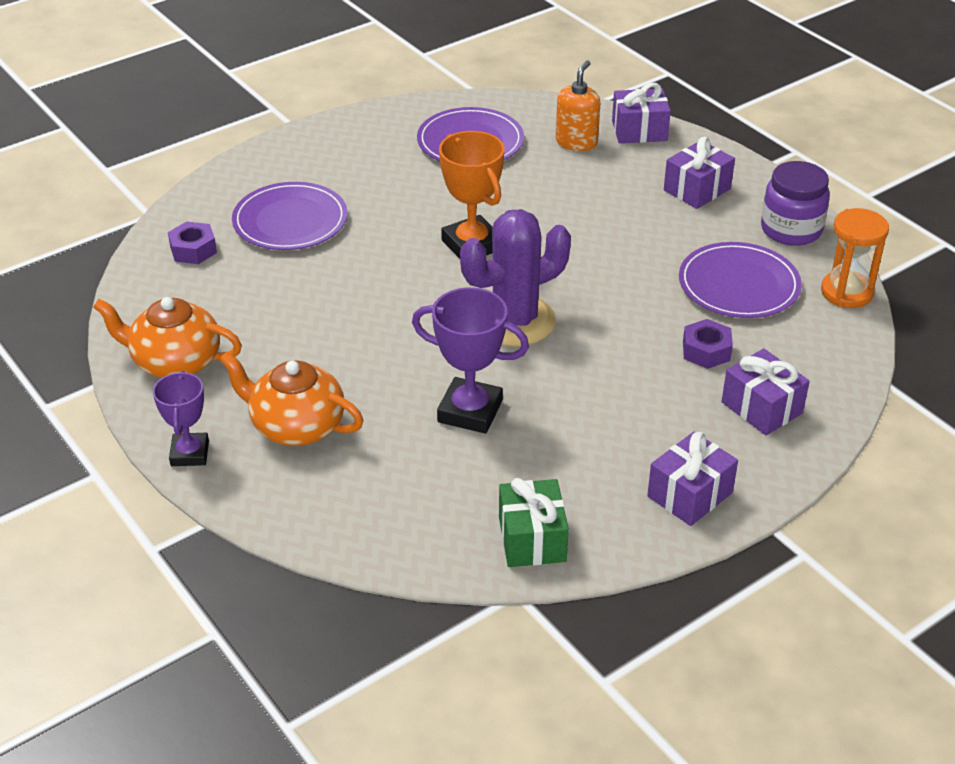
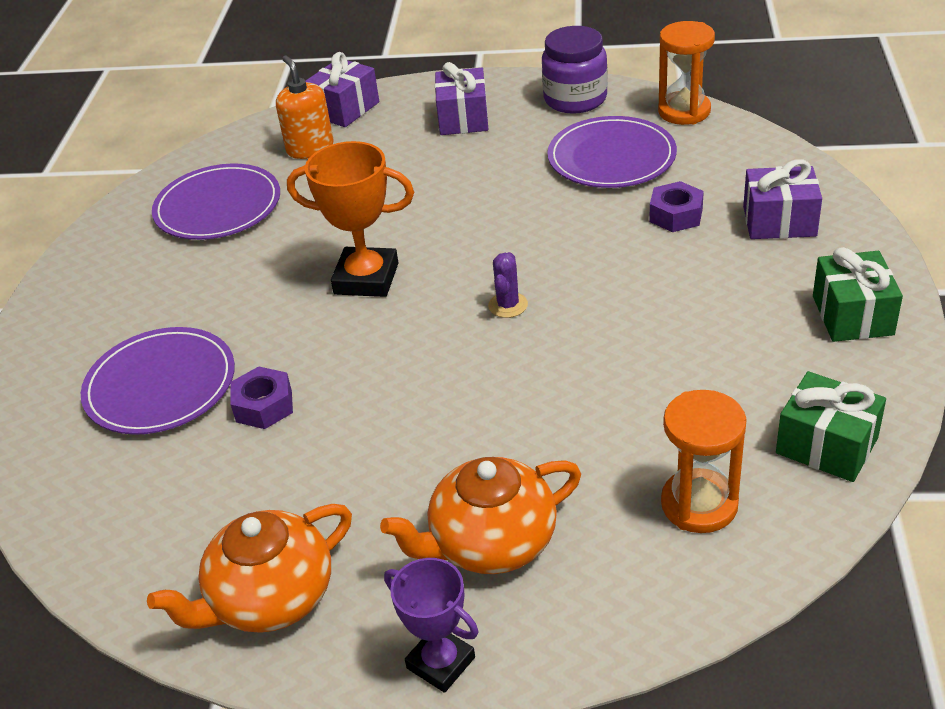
camera: 45 degrees left, 0 degrees up
purple nut [168,221,217,264] -> purple nut moved to [230,366,293,429]
purple trophy [412,287,529,434] -> none
purple cactus [460,209,571,347] -> purple cactus [488,252,528,318], size x0.41
purple gift [647,432,738,526] -> green gift [813,247,903,342]
none -> orange hourglass [661,390,746,533]

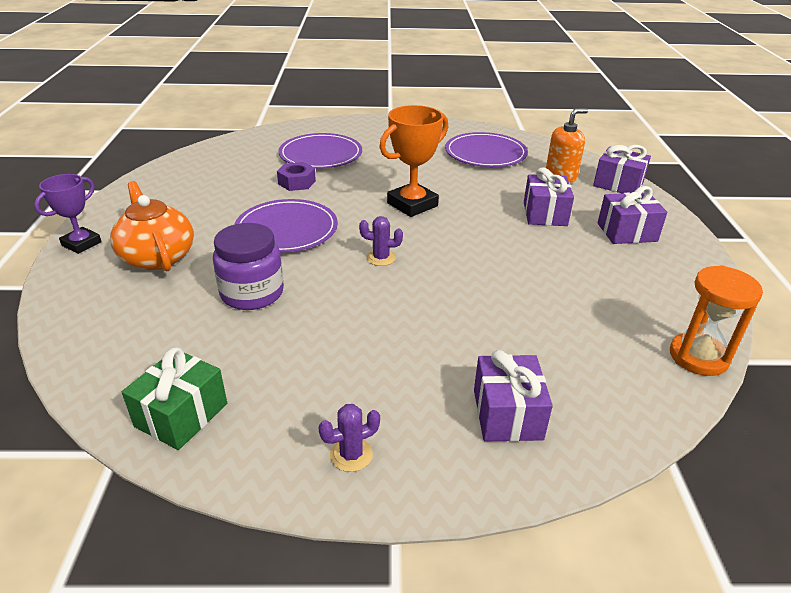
camera: 80 degrees right, 5 degrees down
orange teapot [147,504,352,633] -> none
orange trophy [287,141,414,297] -> orange trophy turned 45 degrees clockwise [379,105,448,217]
purple jar [542,26,608,114] -> purple jar moved to [213,223,284,310]
purple plate [547,116,677,188] -> purple plate moved to [234,199,338,253]
purple nut [649,181,704,232] -> none
orange hourglass [661,390,746,533] -> none
green gift [813,247,903,342] -> purple cactus [318,404,380,472]
none -> purple gift [524,167,574,226]

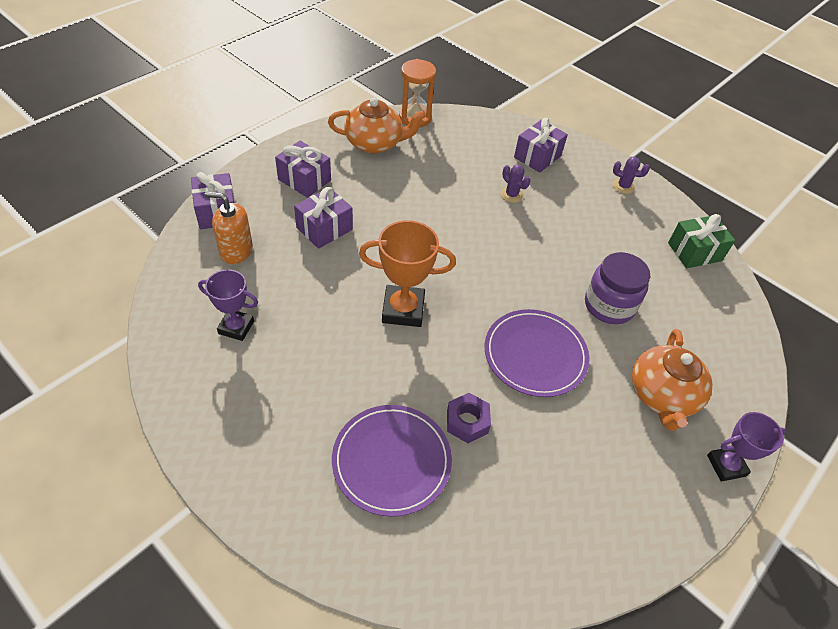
camera: 140 degrees left, 15 degrees up
purple cactus [359,216,403,266] -> purple cactus moved to [501,164,531,203]
purple plate [445,132,528,167] -> purple trophy [198,270,258,341]
none -> orange teapot [328,98,426,154]

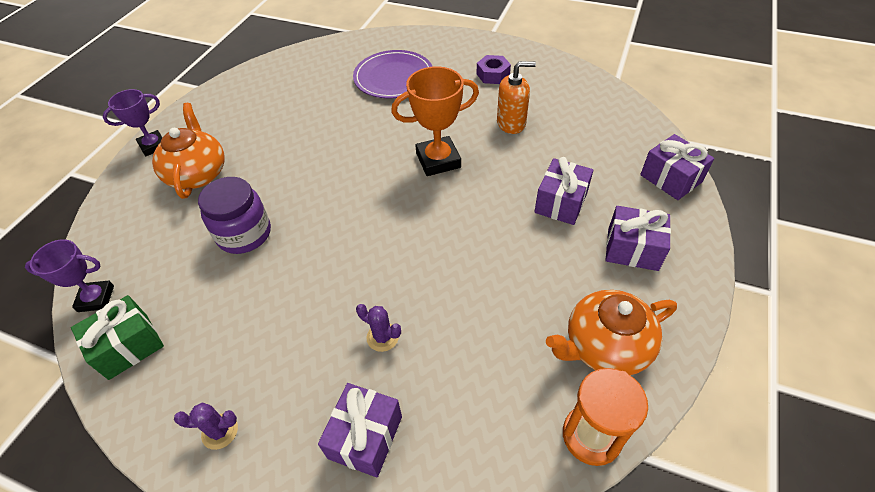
camera: 165 degrees right, 0 degrees up
purple trophy [198,270,258,341] -> purple trophy moved to [25,239,114,312]
orange soap dispenser [205,191,253,264] -> orange soap dispenser moved to [497,61,536,134]
purple nut [447,393,491,443] -> purple nut moved to [477,55,511,84]
purple plate [485,309,589,397] -> none

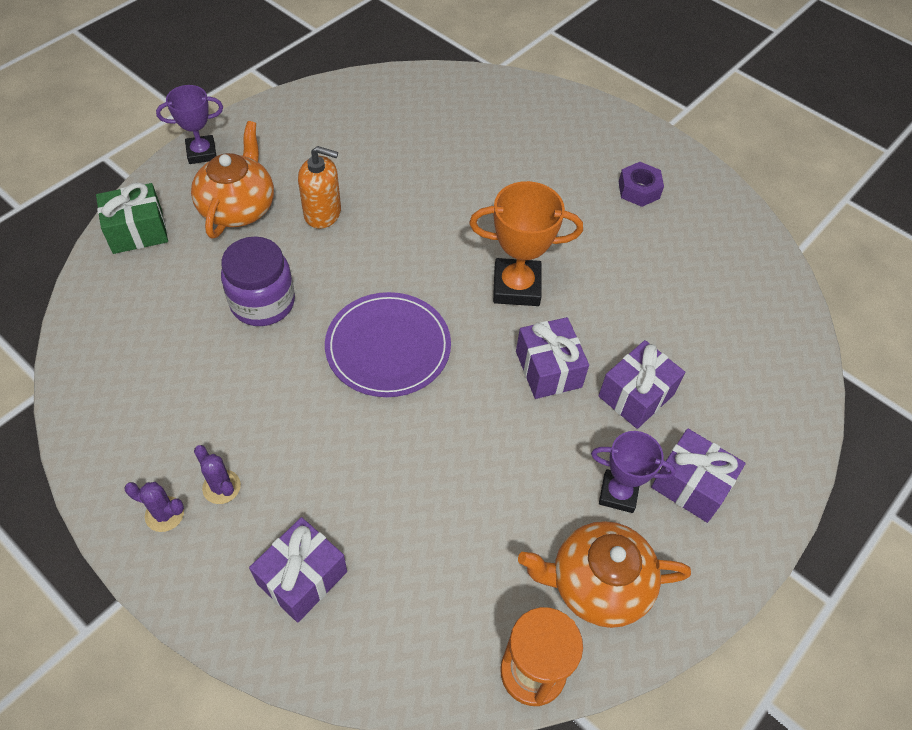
camera: 15 degrees right, 5 degrees up
purple trophy [25,239,114,312] -> purple trophy moved to [591,431,676,513]
green gift [71,295,164,380] -> green gift moved to [96,182,168,254]
purple plate [353,50,433,98] -> purple plate moved to [325,292,451,397]
purple cactus [356,304,401,352] -> purple cactus moved to [194,445,241,504]
orange soap dispenser [497,61,536,134] -> orange soap dispenser moved to [298,146,341,229]
purple gift [640,134,714,200] -> purple gift moved to [516,317,589,399]

